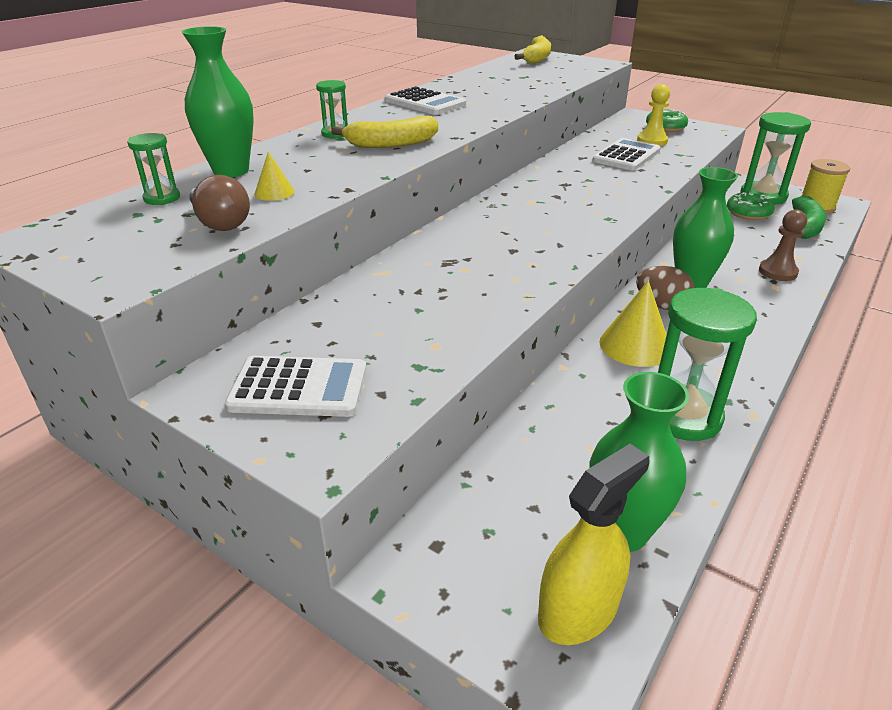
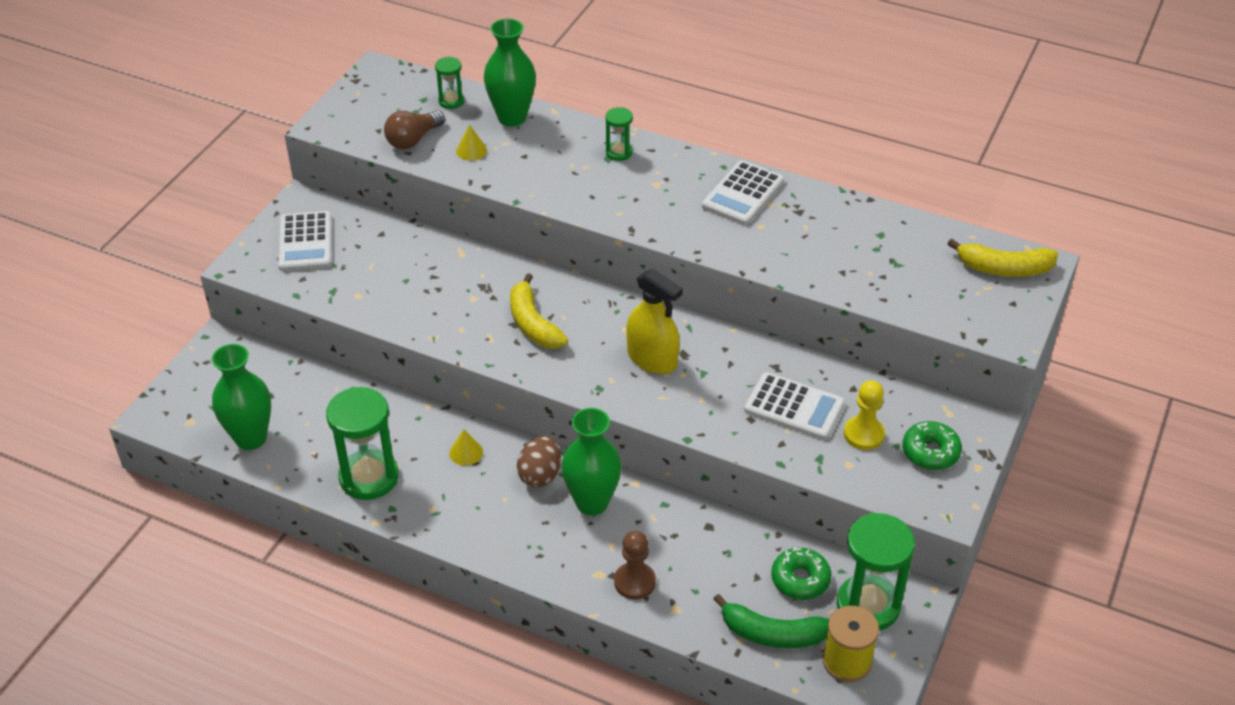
camera: 80 degrees right, 10 degrees up
yellow banana [331,116,438,148] -> yellow banana moved to [510,273,568,348]
yellow spray bottle [538,444,649,645] -> yellow spray bottle moved to [626,269,683,374]
yellow cone [600,280,667,367] -> yellow cone [449,429,483,466], size x0.53

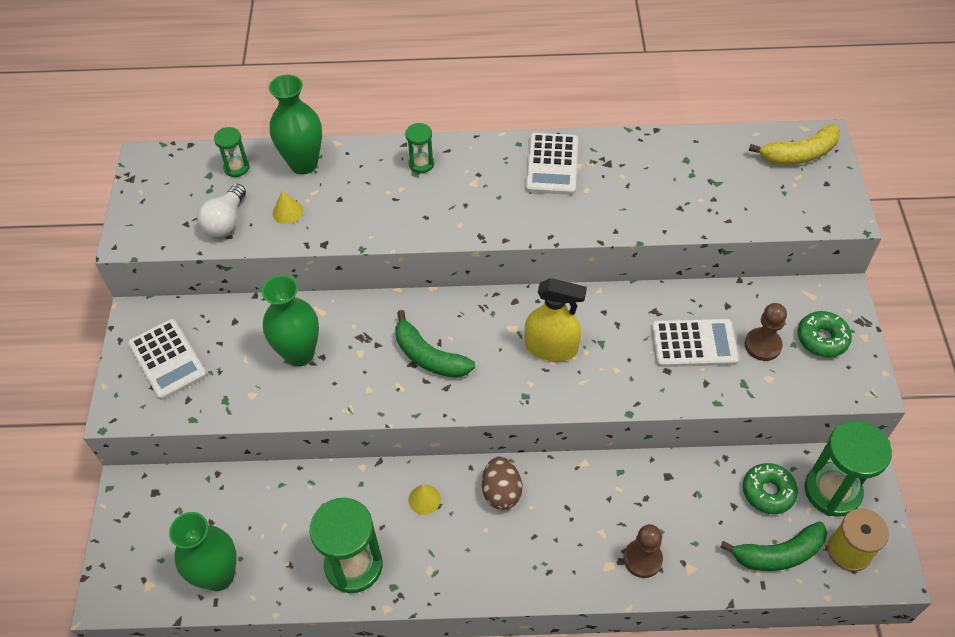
camera: 25 degrees left, 10 degrees up
brown light bulb [384,110,445,149] -> white light bulb [197,184,246,237]
yellow banana [510,273,568,348] -> green banana [395,310,475,378]
green vase [562,408,622,515] -> green vase moved to [262,275,319,367]
yellow pawn [844,380,885,450] -> brown pawn [744,303,787,361]

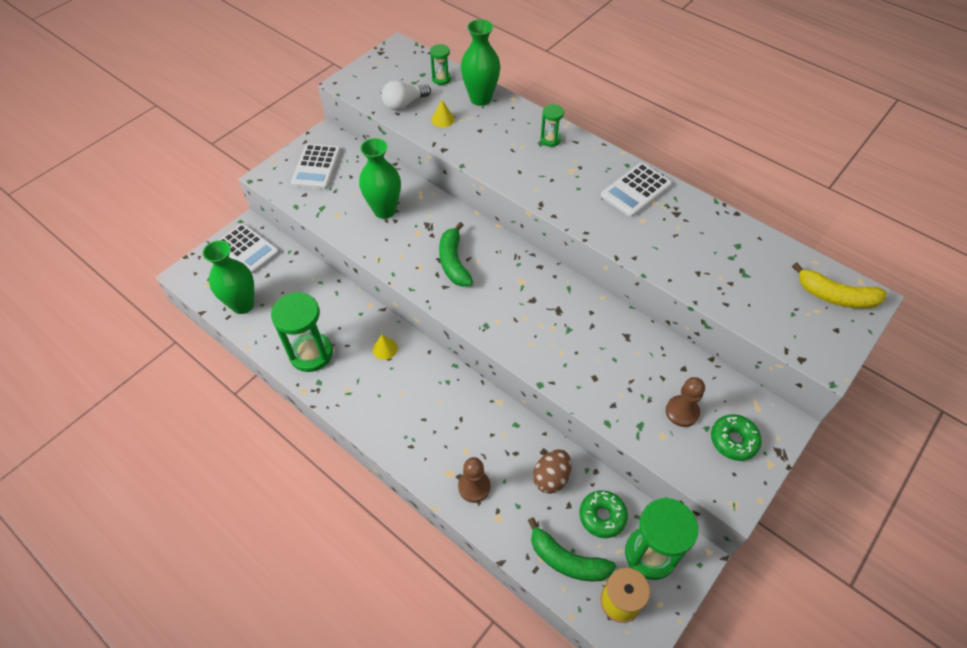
camera: 40 degrees right, 0 degrees up
brown egg [482,457,522,510] -> brown egg moved to [533,449,571,494]
yellow spray bottle [525,278,587,361] -> none
white calculator [651,319,739,367] -> white calculator moved to [219,223,279,274]

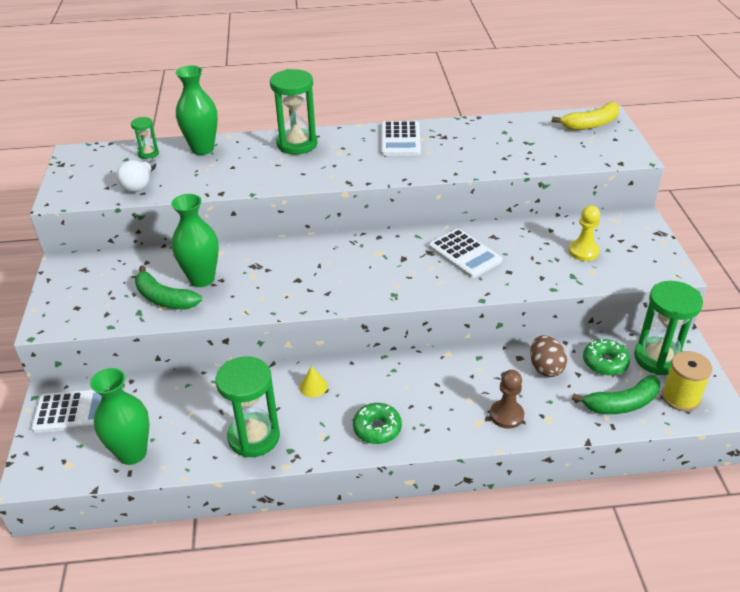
camera: 45 degrees left, 15 degrees down
white calculator [291,144,341,189] -> white calculator moved to [429,229,502,278]
yellow cone [431,100,455,127] -> none
green banana [439,222,473,287] -> green banana moved to [135,265,202,310]
green hourglass [541,104,564,147] -> green hourglass [270,69,318,155], size x2.00
brown pawn [666,377,705,427] -> yellow pawn [569,205,600,261]
green donut [711,414,762,461] -> green donut moved to [353,403,402,444]

